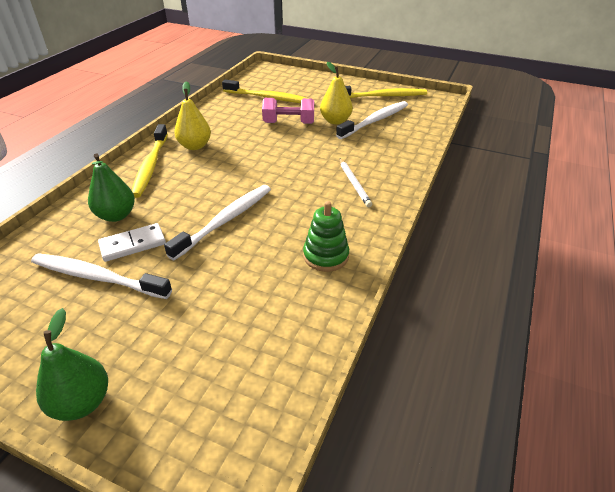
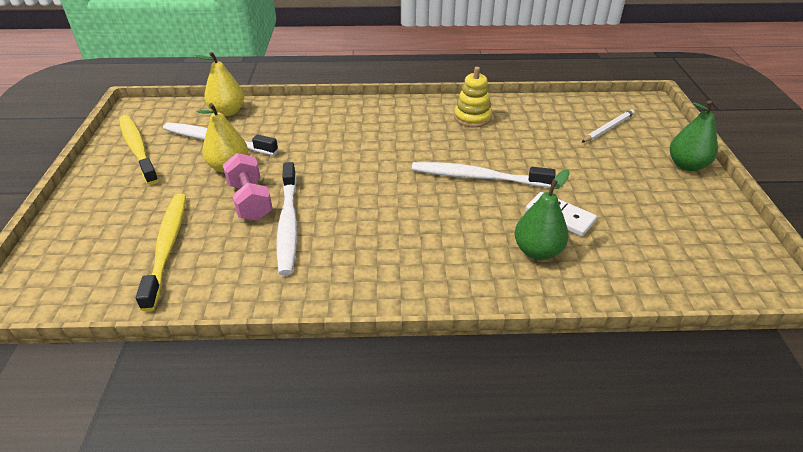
camera: 115 degrees left, 0 degrees up
white toothbrush [31,253,172,299] -> white toothbrush moved to [277,162,297,275]
yellow toothbrush [132,124,168,198] -> none
yellow pear [174,81,211,150] -> yellow pear moved to [194,52,244,116]
green stacking toy [303,201,349,272] -> yellow stacking toy [454,67,492,128]
white pencil [339,158,372,207] -> white pencil moved to [581,109,635,143]

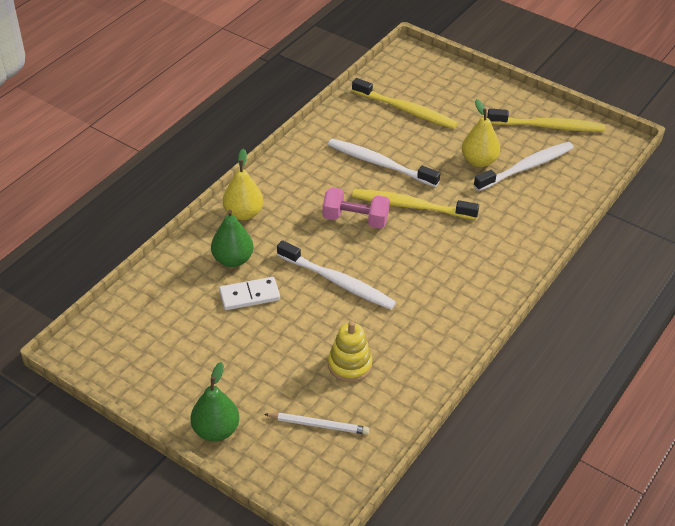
camera: 125 degrees right, 5 degrees up
yellow pear [194,52,244,116] -> yellow pear moved to [223,149,263,220]
pink dumbbell [222,153,273,221] -> pink dumbbell moved to [322,187,390,229]
white toothbrush [412,162,556,187] -> white toothbrush turned 75 degrees clockwise [277,240,396,310]
yellow stacking toy [454,67,492,128] -> yellow stacking toy moved to [328,321,372,382]
white pencil [581,109,635,143] -> white pencil turned 75 degrees counterclockwise [264,413,369,435]
none -> yellow toothbrush [352,189,479,220]

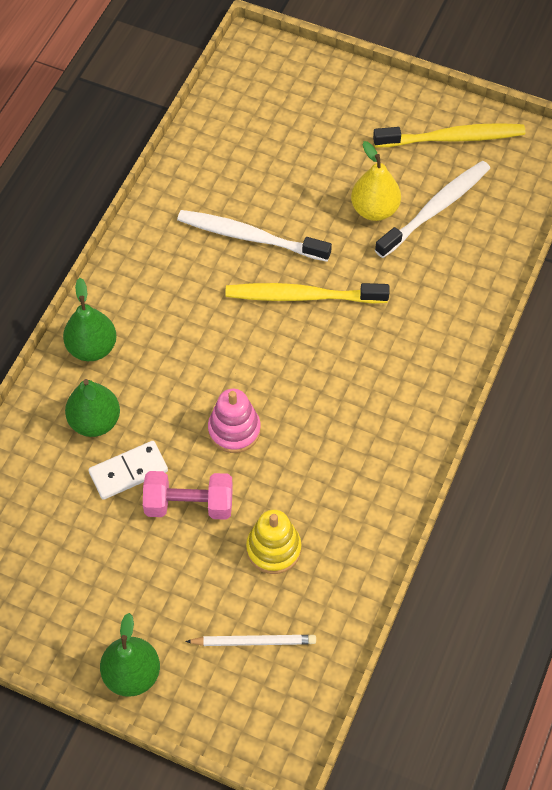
camera: 10 degrees left, 15 degrees up
yellow pear [223,149,263,220] -> green pear [63,278,117,361]
white toothbrush [277,240,396,310] -> pink stacking toy [208,389,261,453]
pink dumbbell [322,187,390,229] -> pink dumbbell moved to [143,471,233,520]
yellow toothbrush [352,78,458,129] -> none

